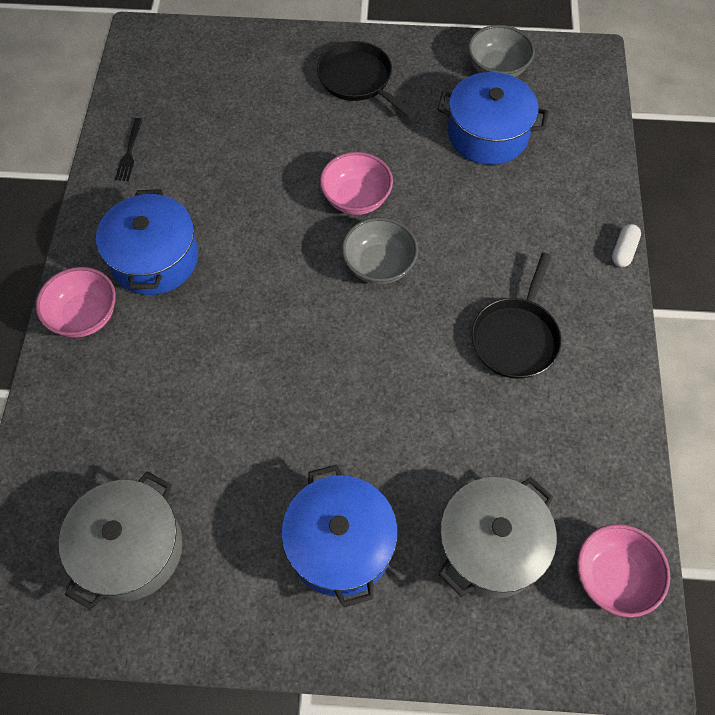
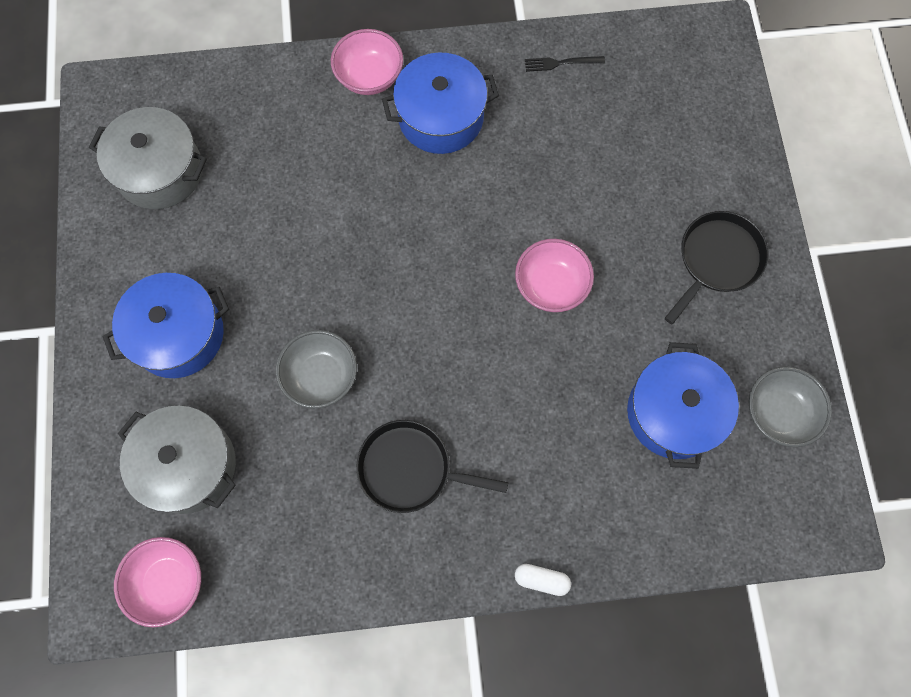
camera: 80 degrees right, 10 degrees up
grey bowl [342,217,418,285] -> grey bowl moved to [276,330,357,408]

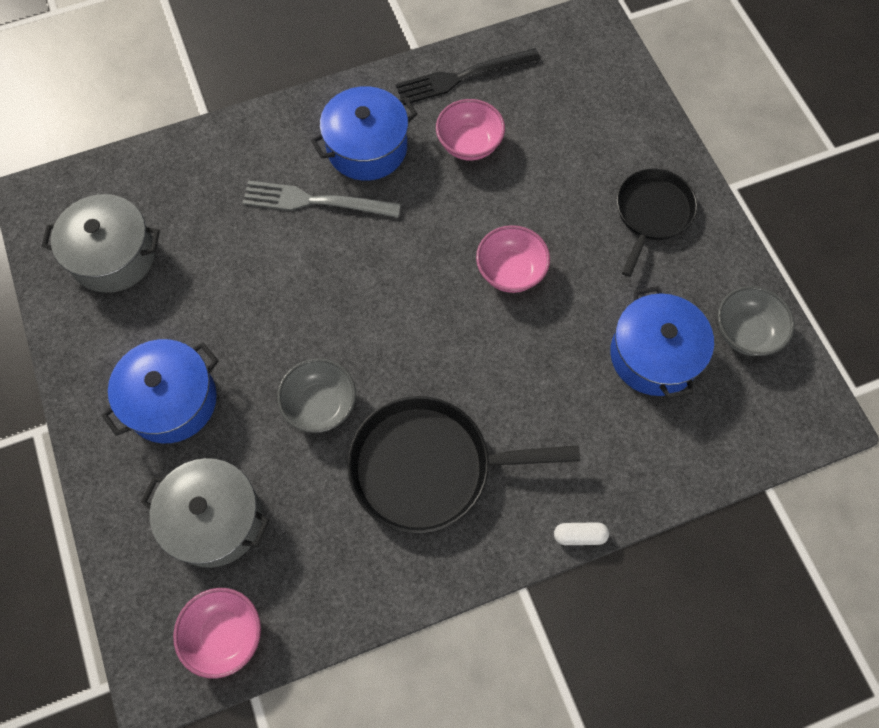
camera: 15 degrees left, 5 degrees down
pink bowl [331,29,403,95] -> pink bowl moved to [436,99,505,161]
black pan [356,420,508,513] -> black pan [348,396,580,534], size x1.55
black fork [525,56,605,72] -> black fork [396,48,541,105], size x1.99
none -> grey fork [243,181,401,218]

